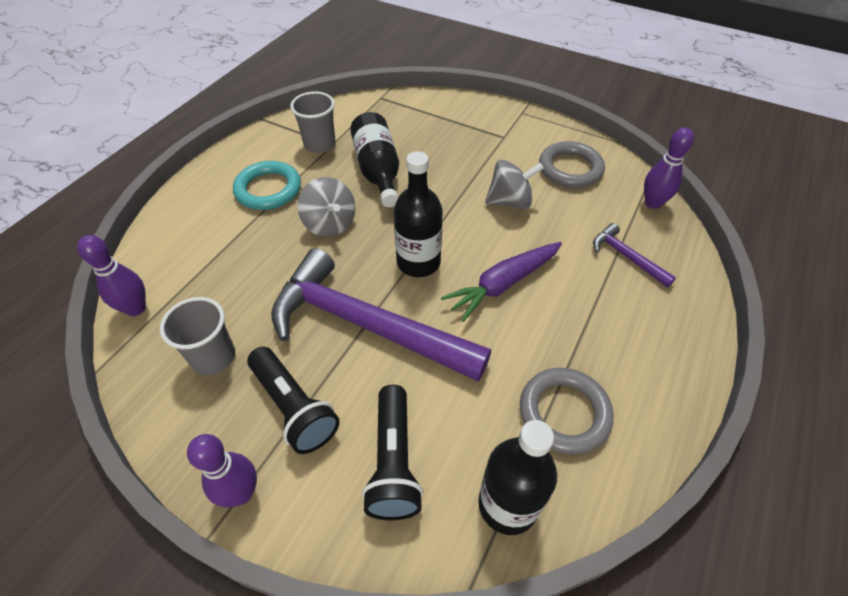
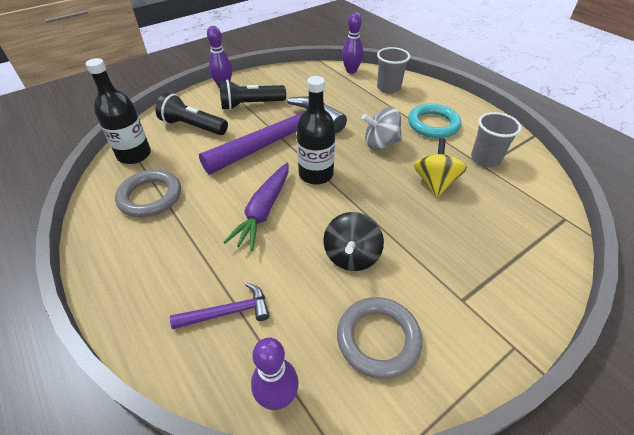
camera: 115 degrees right, 5 degrees down
grey cup [160,297,235,375] -> grey cup moved to [377,47,410,93]
black bottle [350,112,399,207] -> yellow spinning top [414,138,467,198]
purple carrot [441,242,562,322] -> purple carrot turned 150 degrees counterclockwise [224,163,288,251]
grey spinning top [485,159,544,209] -> black spinning top [323,212,384,271]

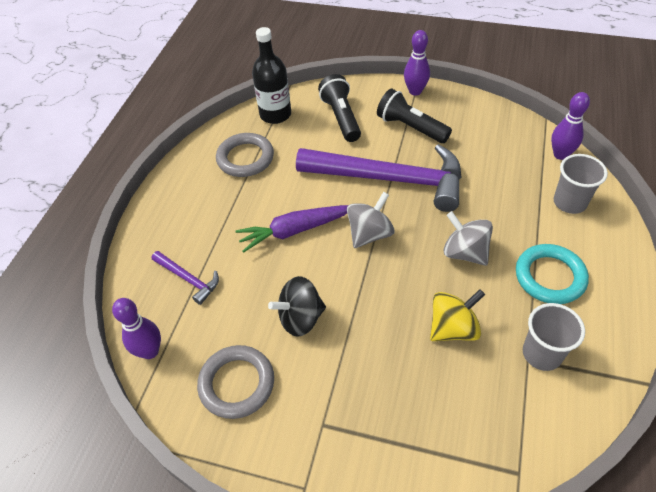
camera: 55 degrees right, 5 degrees up
black bottle [297,76,335,185] -> grey spinning top [347,192,395,248]

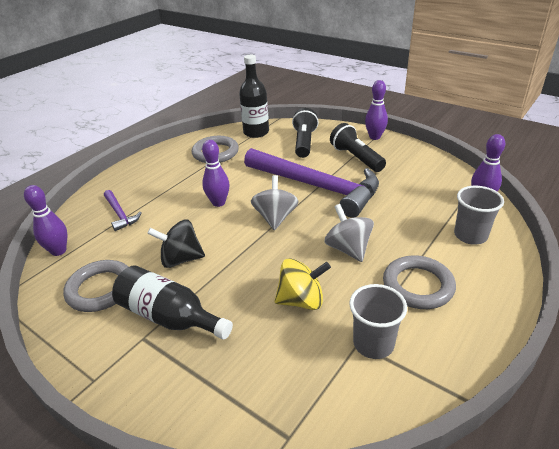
camera: 20 degrees right, 15 degrees down
purple carrot [235,205,348,253] -> purple bowling pin [202,140,230,207]
grey spinning top [347,192,395,248] -> grey spinning top turned 60 degrees counterclockwise [251,175,299,230]
turquoise ring [516,244,589,304] -> grey ring [383,255,456,309]
none -> black bottle [112,266,233,339]

